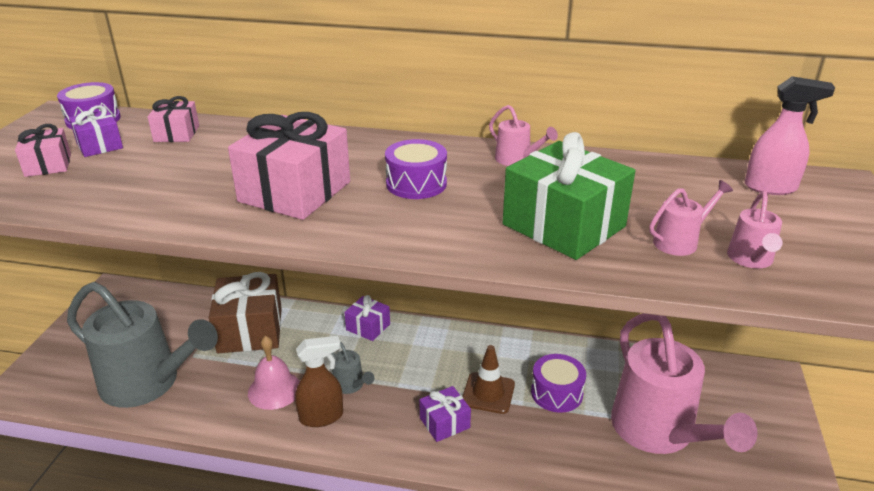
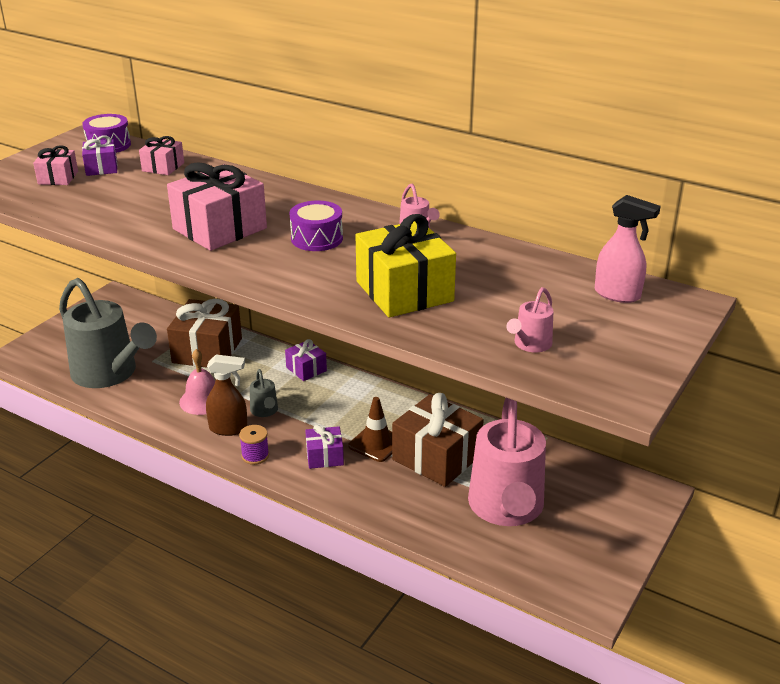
camera: 20 degrees right, 0 degrees up
green gift [503,132,635,260] -> yellow gift [356,214,456,318]
purple drum [531,354,586,413] -> brown gift [392,393,484,487]
pink watering can [649,180,733,256] -> none
none -> purple spool [239,425,269,465]

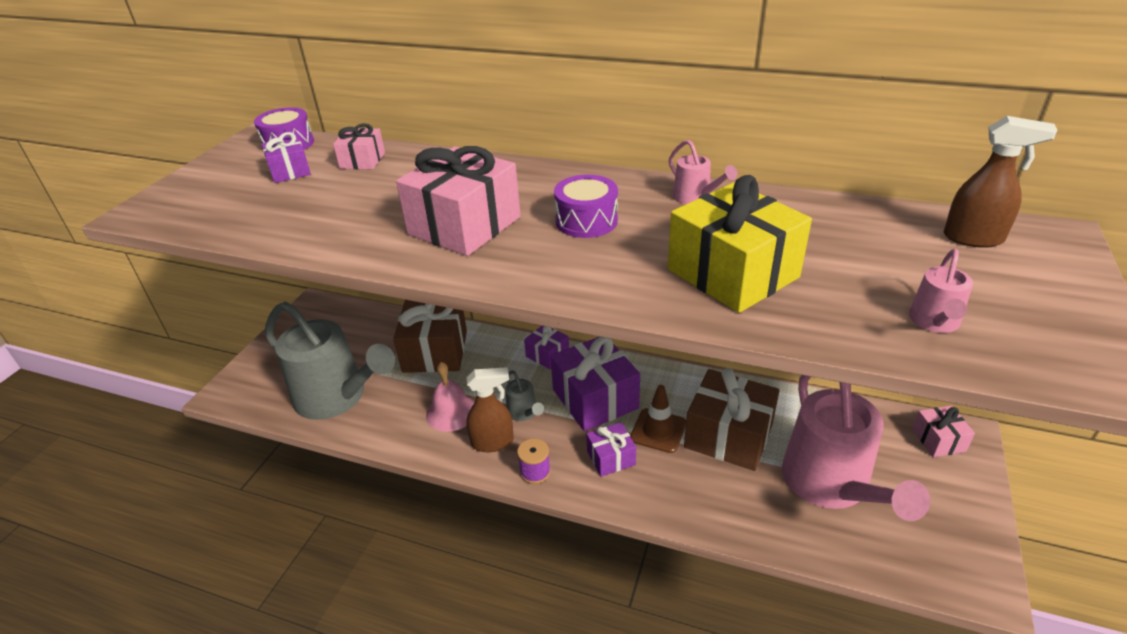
camera: 10 degrees left, 5 degrees up
pink gift [33,145,78,185] -> pink gift moved to [912,405,975,457]
pink spray bottle [595,195,661,303] -> brown spray bottle [944,116,1058,248]
none -> purple gift [550,337,640,432]

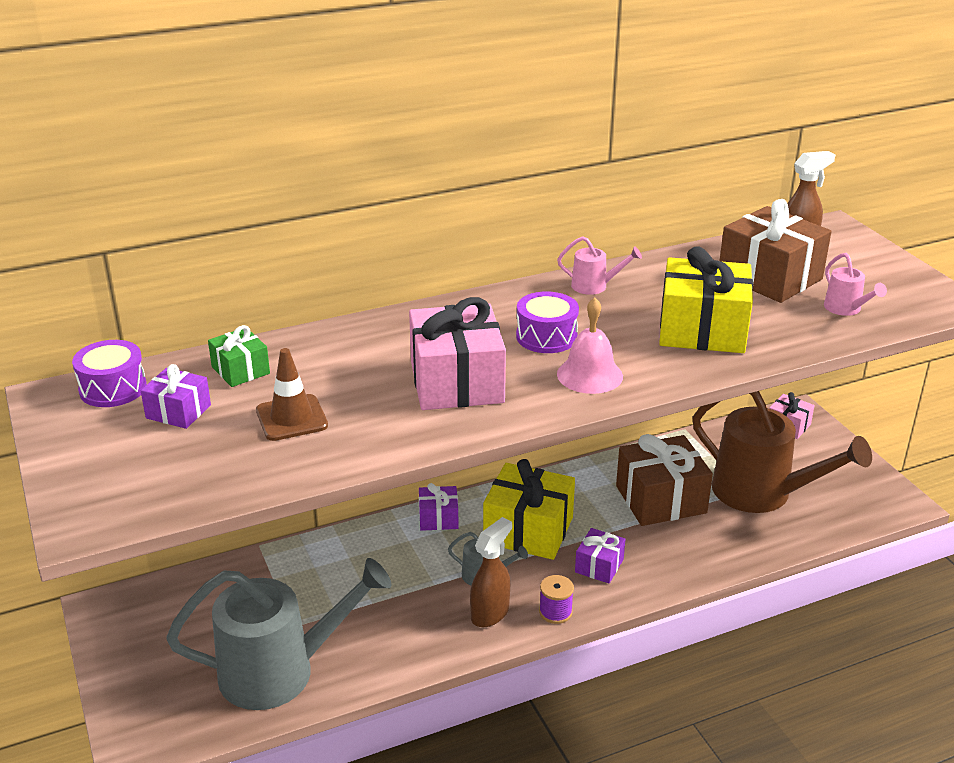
camera: 45 degrees left, 5 degrees down
pink gift [333,123,385,169] -> green gift [208,325,270,387]
brown gift [393,300,467,373] -> brown gift moved to [720,199,831,303]
pink bell [426,362,474,432] -> pink bell moved to [557,298,623,394]
purple gift [550,337,640,432] -> yellow gift [483,459,575,560]
brown traffic cone [630,385,686,453] -> brown traffic cone moved to [256,348,328,441]
pink watering can [782,375,930,521] -> brown watering can [692,391,872,513]

